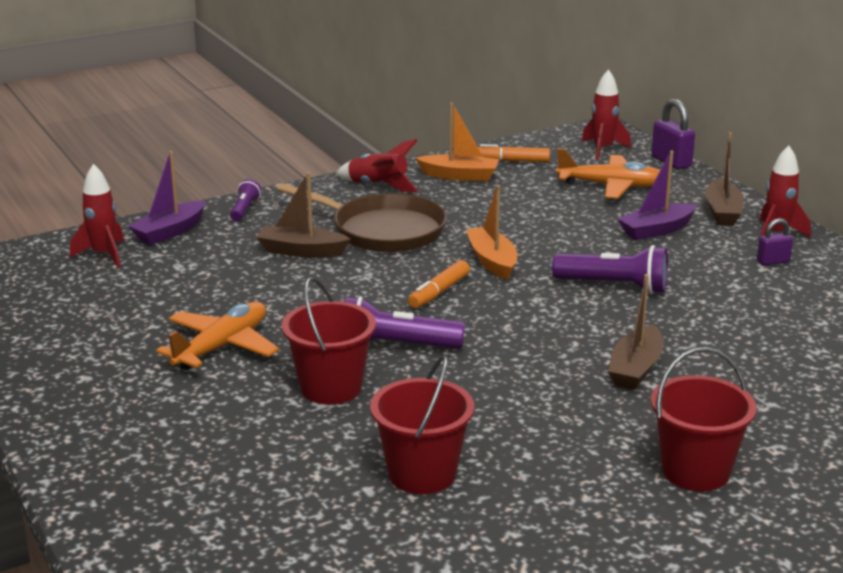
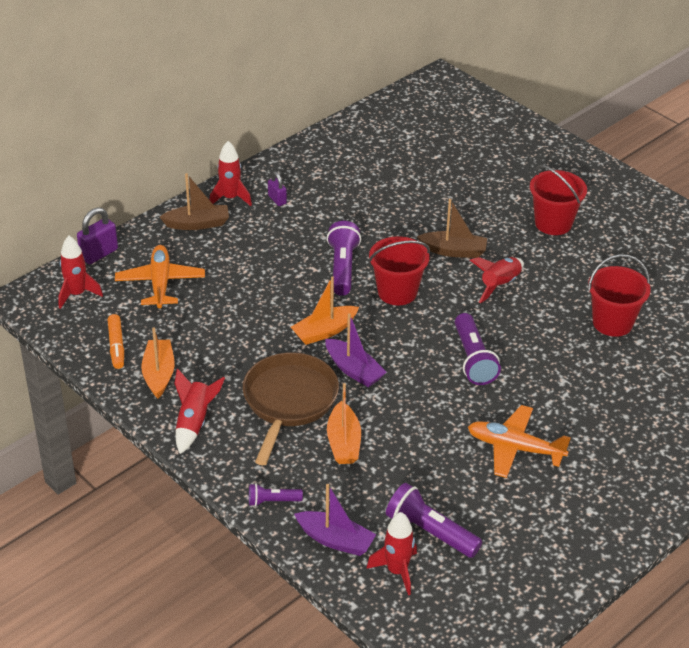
camera: 105 degrees left, 15 degrees up
brown boat [256,172,351,257] -> orange boat [327,383,361,464]
red bucket [282,277,376,404] -> red bucket moved to [368,236,430,305]
orange marker [408,260,470,308] -> none
purple boat [617,151,697,240] -> purple boat moved to [326,313,386,387]
none -> purple flashlight [386,483,482,558]
none -> red rocket [470,257,524,304]

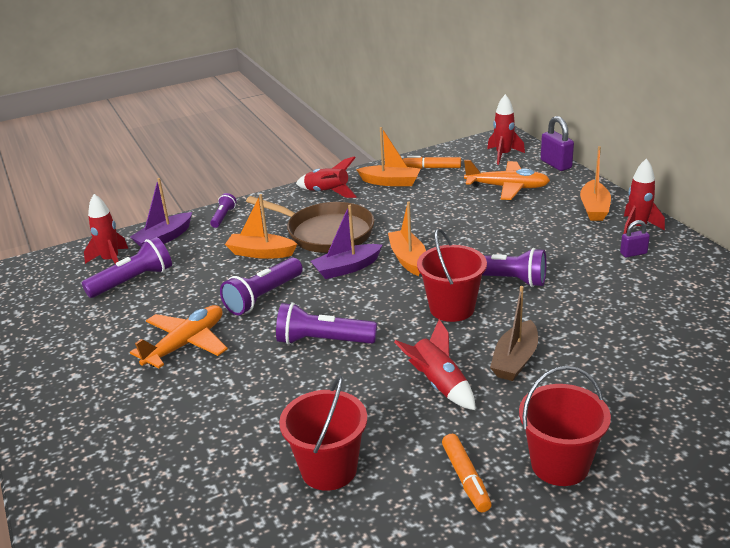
camera: 110 degrees right, 10 degrees down
brown boat [160,173,229,230] -> orange boat [580,146,611,221]
none -> purple flashlight [220,257,303,315]
none -> orange marker [442,434,492,512]

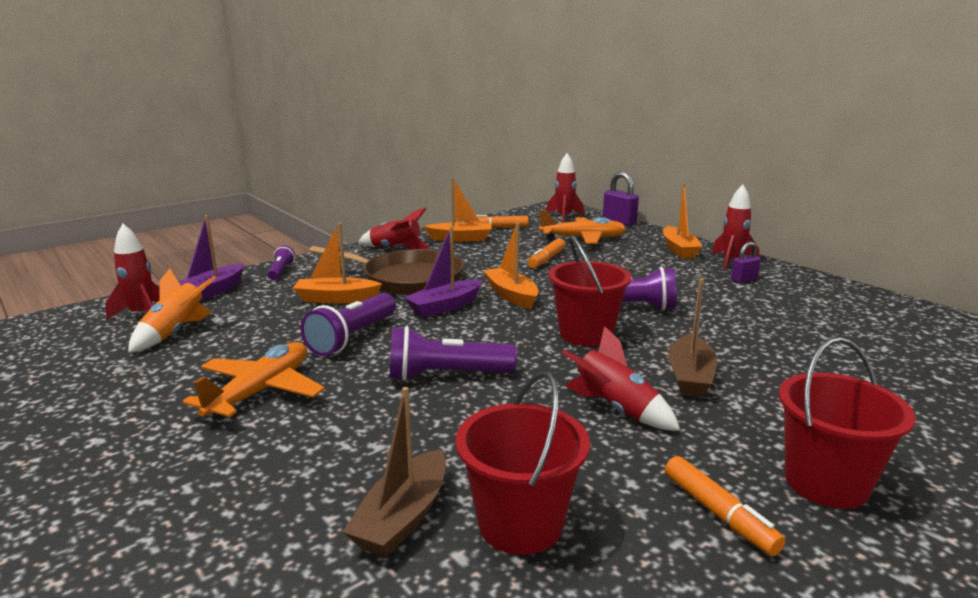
camera: 15 degrees left, 10 degrees down
purple flashlight [82,237,172,298] -> orange rocket [128,269,216,353]
none -> brown boat [343,387,446,557]
none -> orange marker [528,238,565,268]

